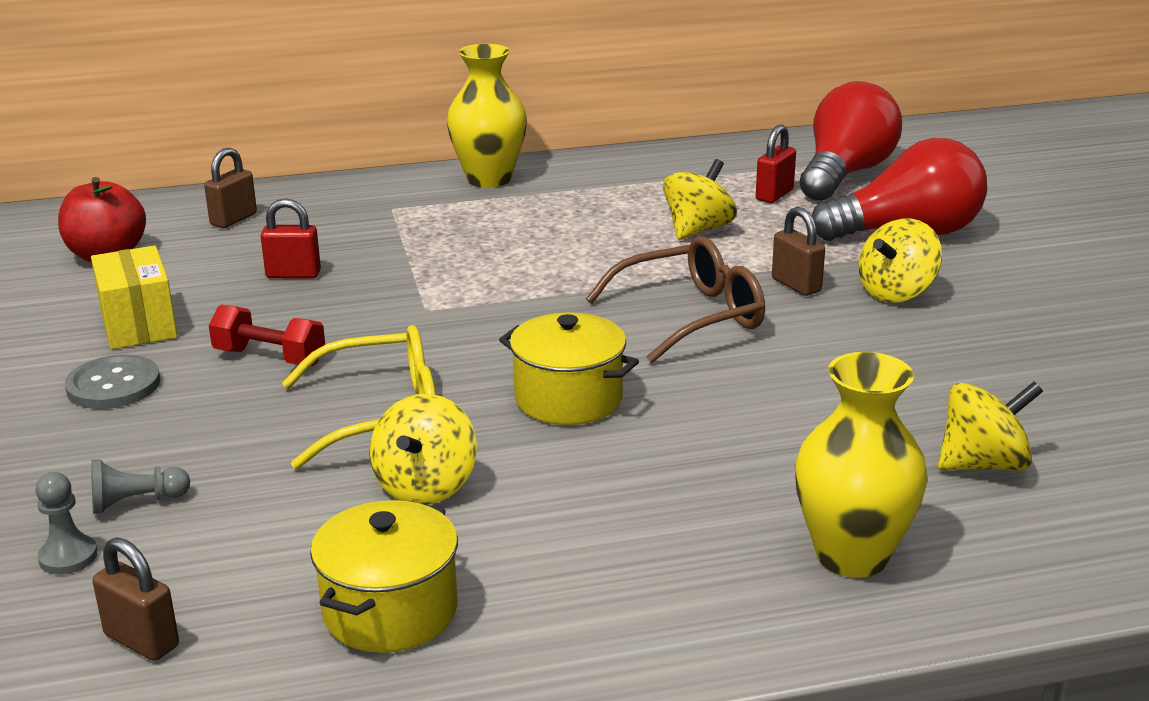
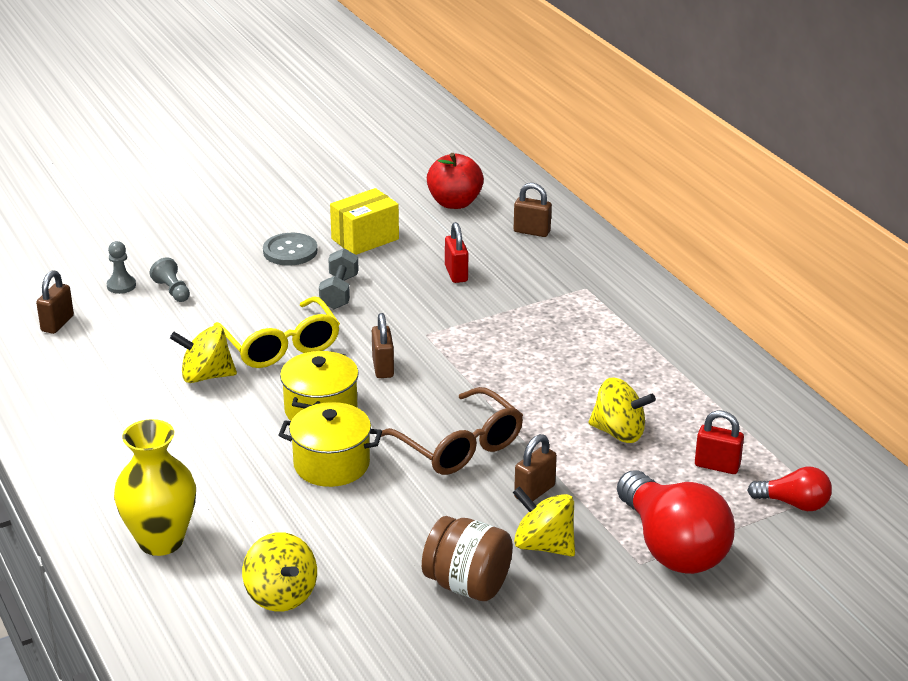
camera: 75 degrees right, 5 degrees up
red dumbbell [209,304,325,366] -> grey dumbbell [319,248,359,309]
yellow pot [310,500,458,653] -> yellow pot moved to [278,402,382,487]
yellow vase [447,44,527,188] -> none
red light bulb [800,81,902,201] -> red light bulb [747,467,832,511], size x0.52
none -> brown padlock [372,313,394,378]
none -> brown jar [422,516,513,601]

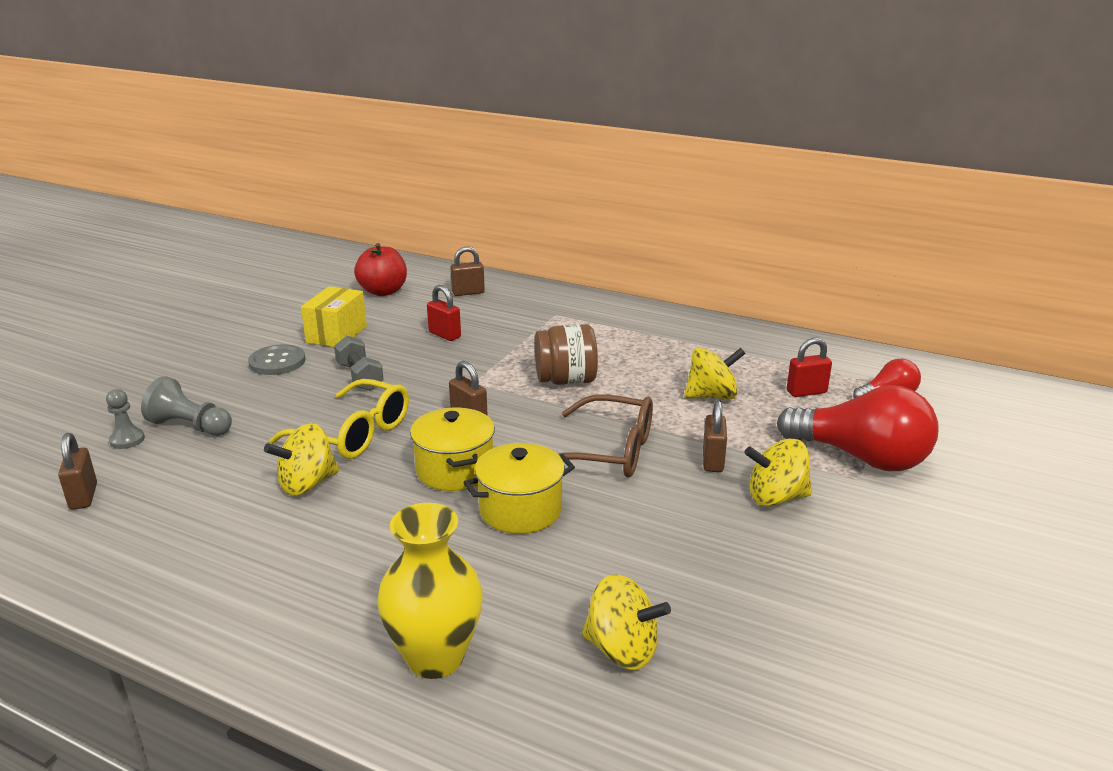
camera: 35 degrees left, 5 degrees down
grey pawn [150,257,190,302] -> grey pawn [141,376,232,436], size x1.51
brown jar [422,516,513,601] -> brown jar moved to [535,324,598,385]

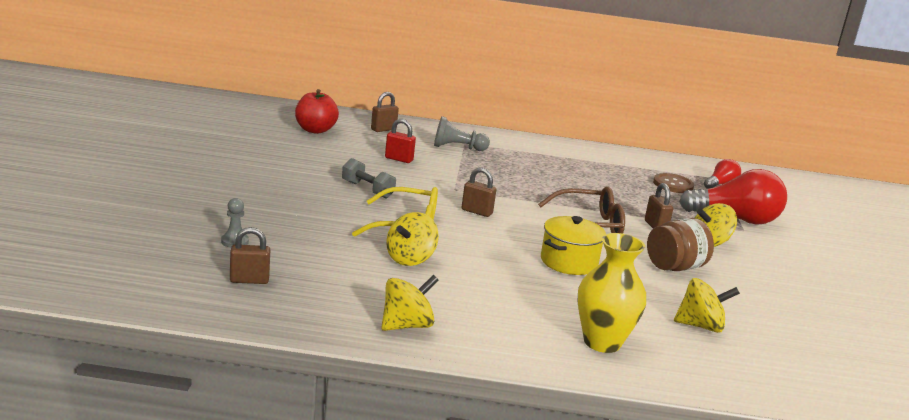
camera: 25 degrees left, 5 degrees down
brown padlock [58,433,97,510] -> brown padlock turned 60 degrees counterclockwise [230,227,270,284]
grey pawn [141,376,232,436] -> grey pawn moved to [434,116,490,151]
grey button [248,344,305,375] -> none
yellow box [301,286,367,347] -> none
yellow pot [410,408,495,491] -> none
brown jar [535,324,598,385] -> brown jar moved to [647,218,714,271]
yellow spinning top [684,348,746,399] -> yellow spinning top moved to [381,275,439,331]
red padlock [787,338,832,397] -> brown button [653,173,694,193]

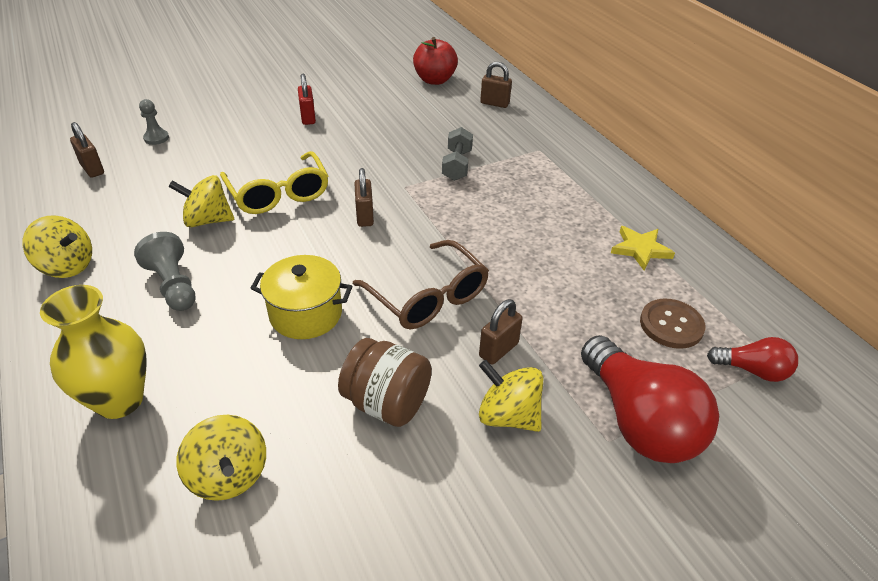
camera: 60 degrees right, 20 degrees up
grey dumbbell [342,158,396,198] -> grey dumbbell moved to [442,127,473,181]
red padlock [385,119,416,163] -> red padlock moved to [298,74,316,125]
grey pawn [434,116,490,151] -> grey pawn moved to [134,232,196,311]
none -> yellow star [611,226,675,270]

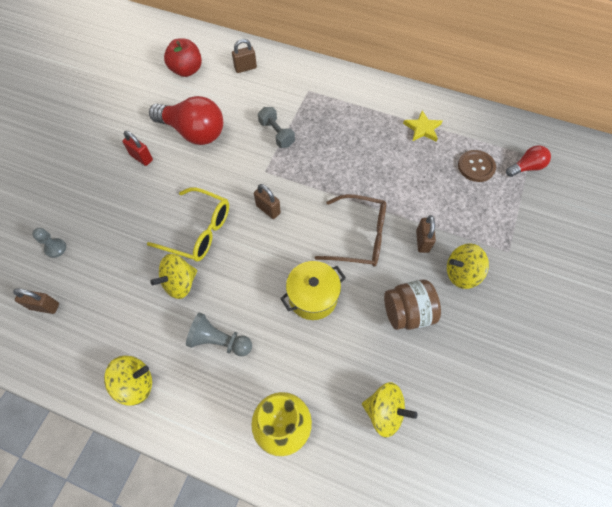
camera: 40 degrees left, 20 degrees up
red light bulb [581,335,719,463] -> red light bulb moved to [149,96,223,145]

